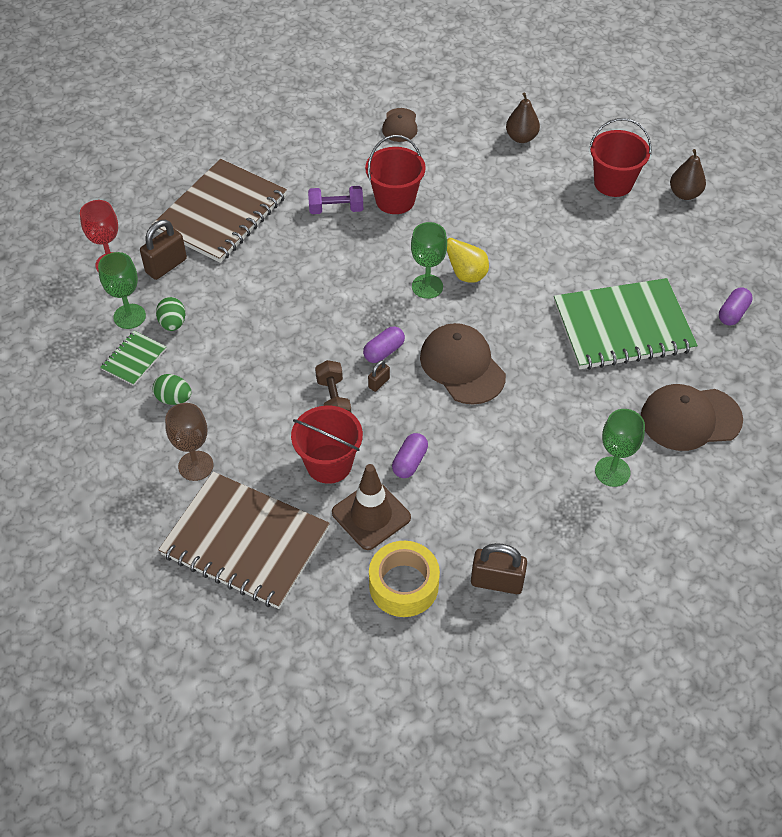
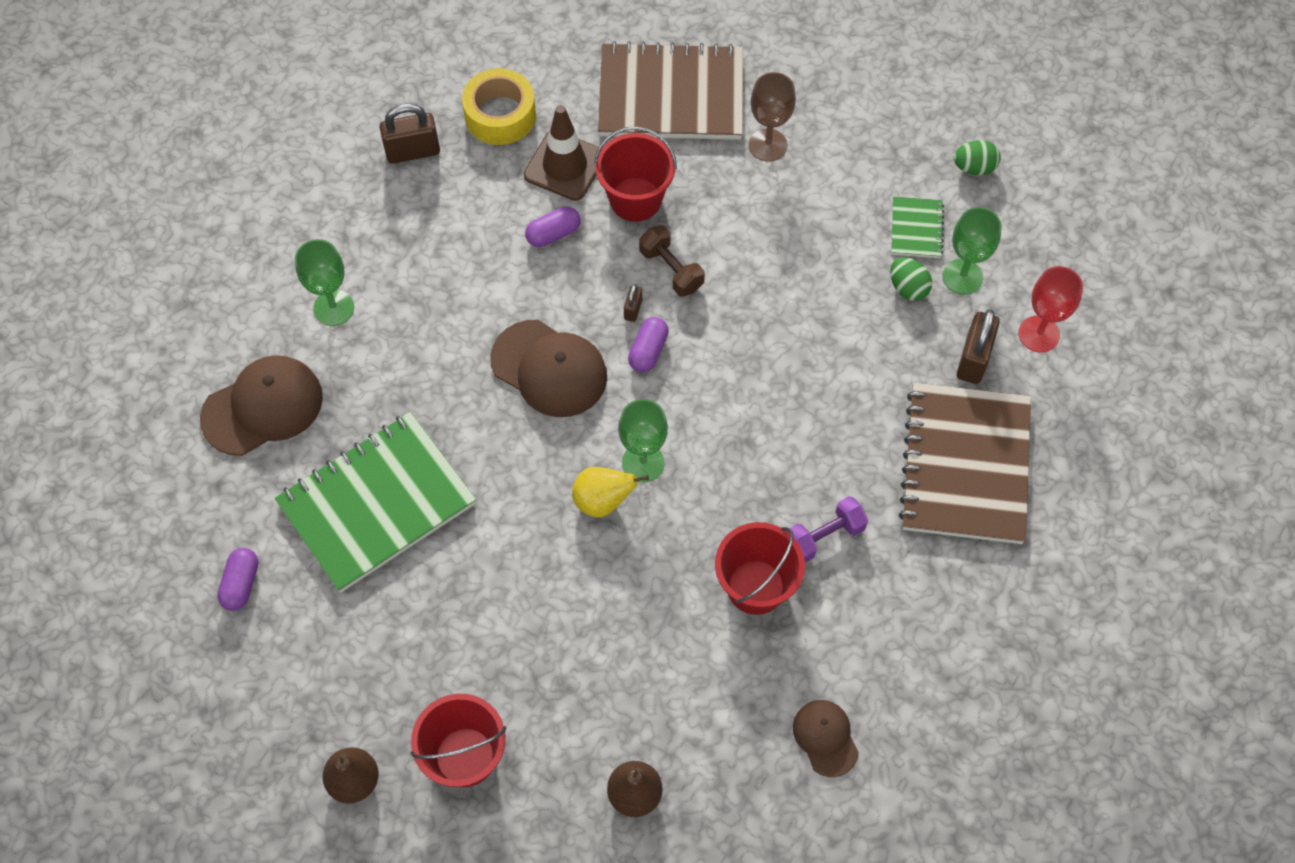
camera: 155 degrees right, 10 degrees up
green egg [153,374,191,405] -> green egg moved to [953,140,1001,175]
purple capsule [392,433,428,478] -> purple capsule turned 60 degrees clockwise [525,206,581,247]

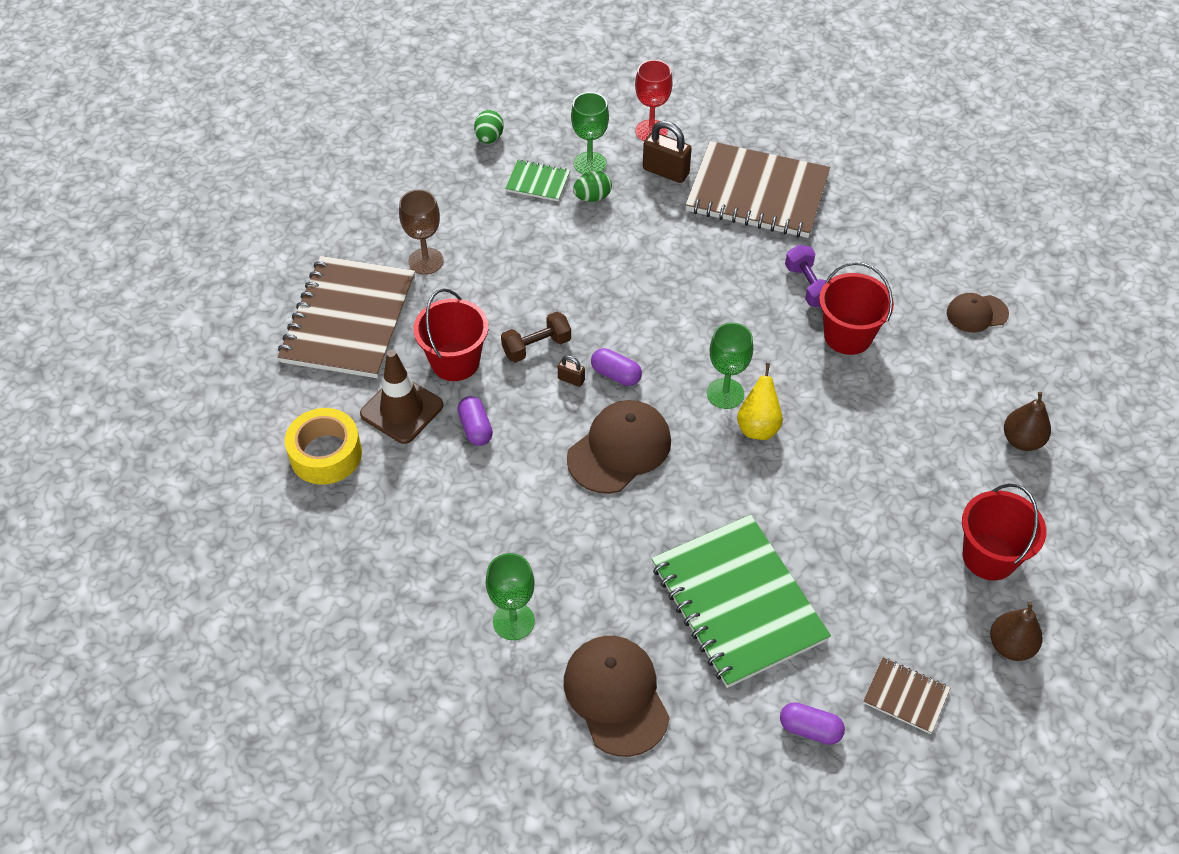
camera: 80 degrees left, 10 degrees down
brown padlock [380,103,440,164] -> none
none -> brown notebook [863,657,950,734]

